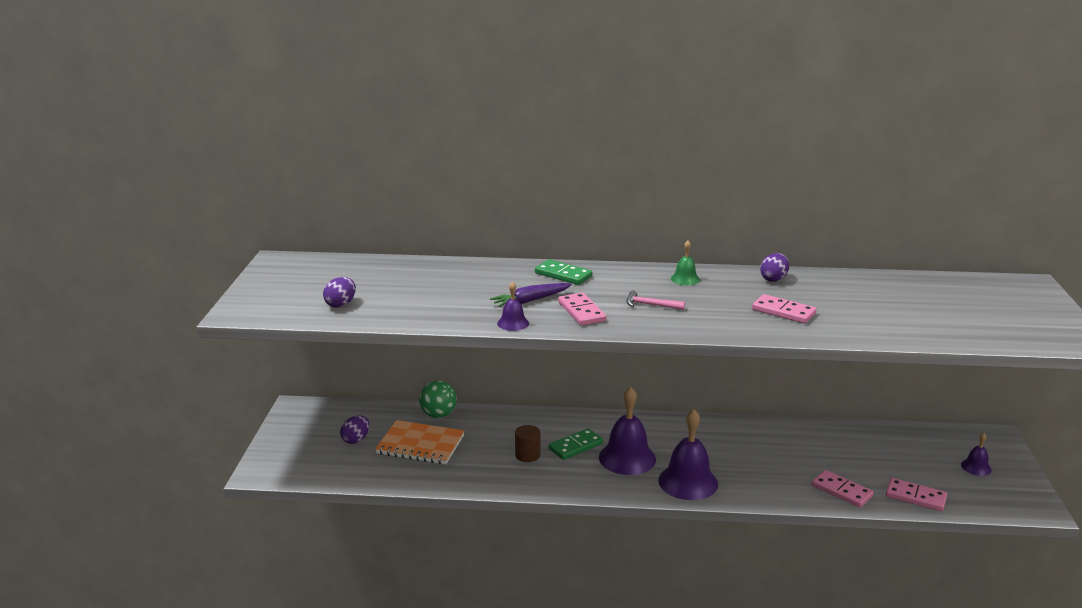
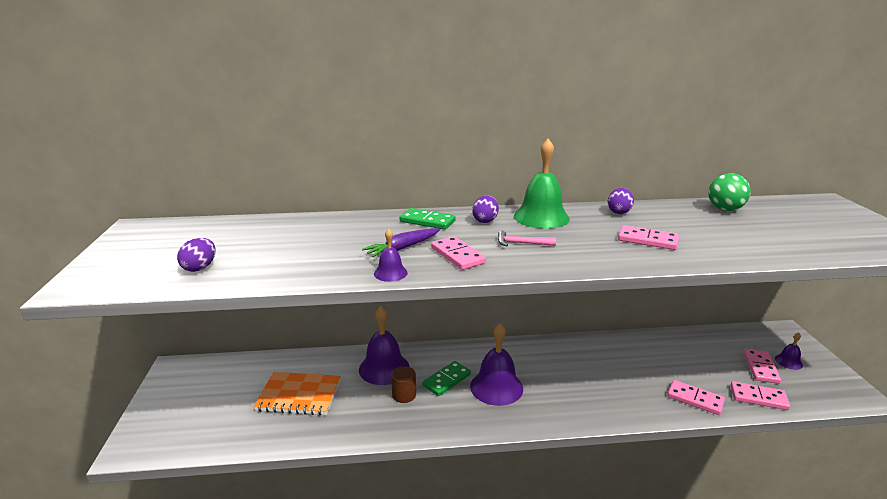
camera: 10 degrees left, 0 degrees up
purple egg [340,415,369,444] -> purple egg moved to [472,195,499,223]
green ball [419,381,457,418] -> green ball moved to [708,173,751,211]
purple bell [658,409,718,500] -> purple bell moved to [359,306,409,385]
green bell [671,240,700,285] -> green bell [514,138,570,229], size x2.03
none -> pink domino [744,349,781,384]

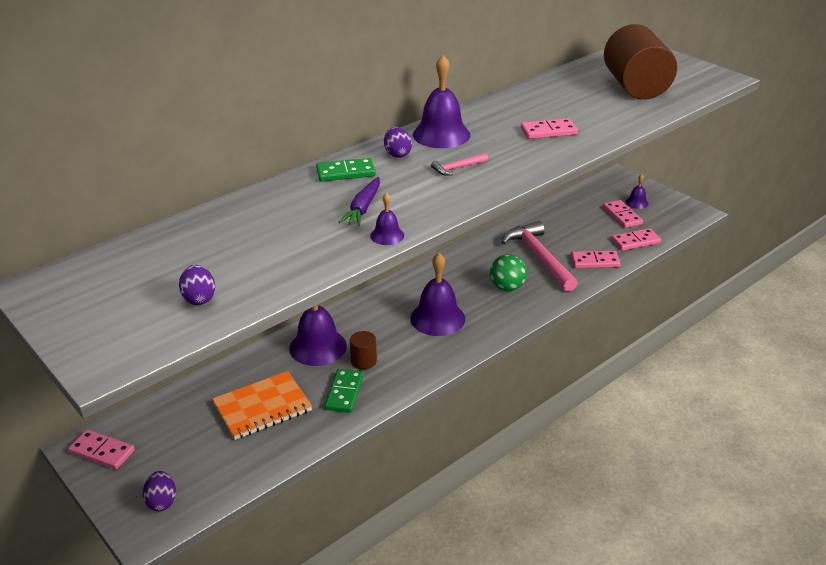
camera: 35 degrees left, 10 degrees up
green domino [422,361,471,396] -> green domino moved to [325,369,364,413]
pink domino [431,236,486,270] -> pink domino moved to [68,429,135,470]
green bell [514,138,570,229] -> purple bell [413,55,470,148]
purple egg [608,188,634,214] -> purple egg moved to [143,471,176,511]
green ball [708,173,751,211] -> green ball moved to [490,254,527,291]
none -> pink hammer [501,221,578,292]
none -> brown cylinder [604,24,677,100]

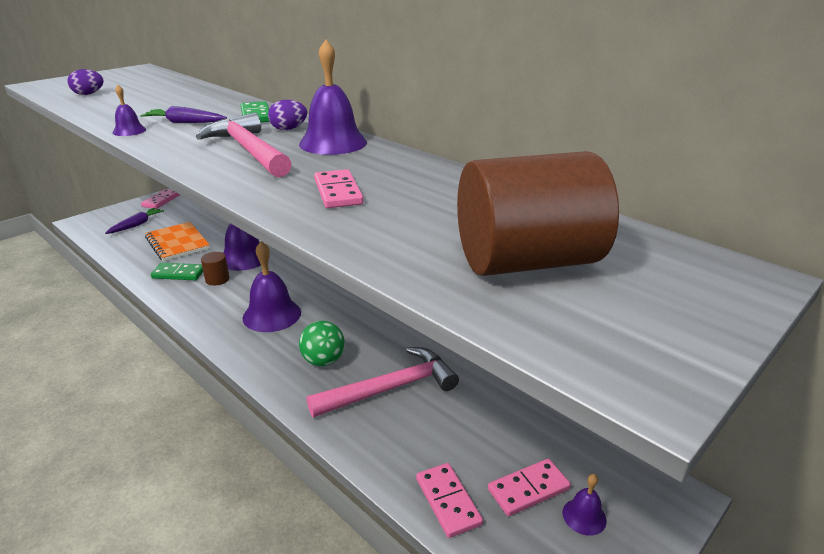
camera: 85 degrees right, 5 degrees down
purple egg [143,471,176,511] -> none
pink hammer [431,153,488,176] -> pink hammer [196,112,292,177], size x2.27
pink domino [571,251,621,268] -> none
none -> purple carrot [105,208,164,234]

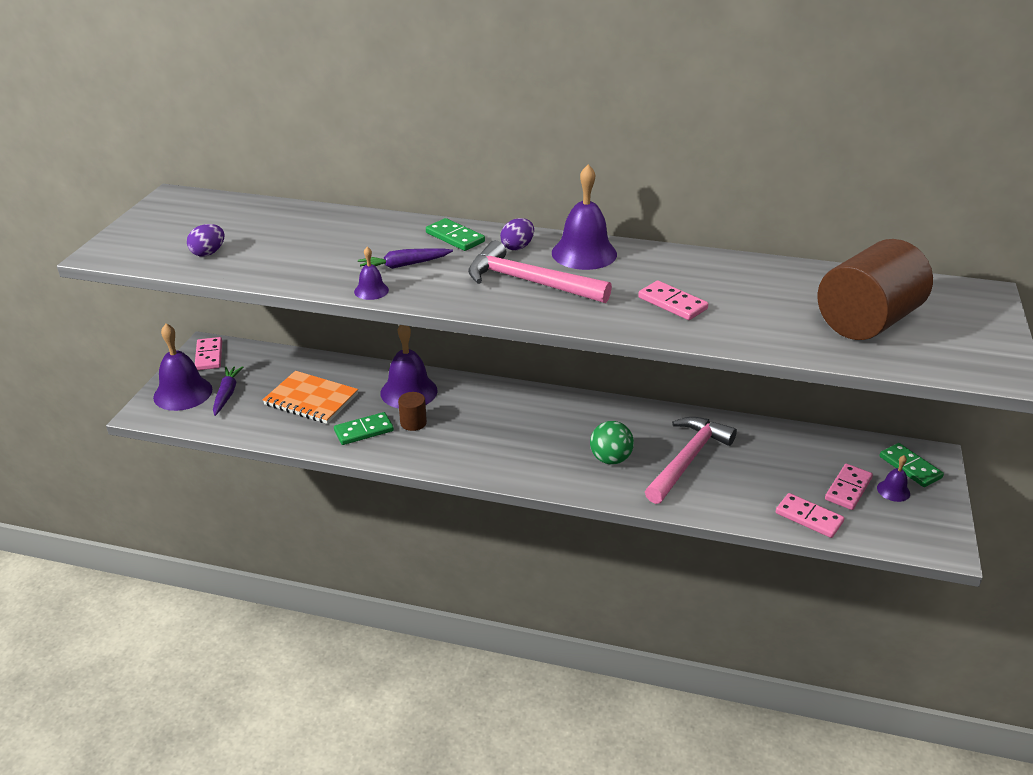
camera: 30 degrees left, 5 degrees up
purple bell [242,241,301,332] -> purple bell moved to [153,323,212,411]
none -> green domino [880,443,944,487]

